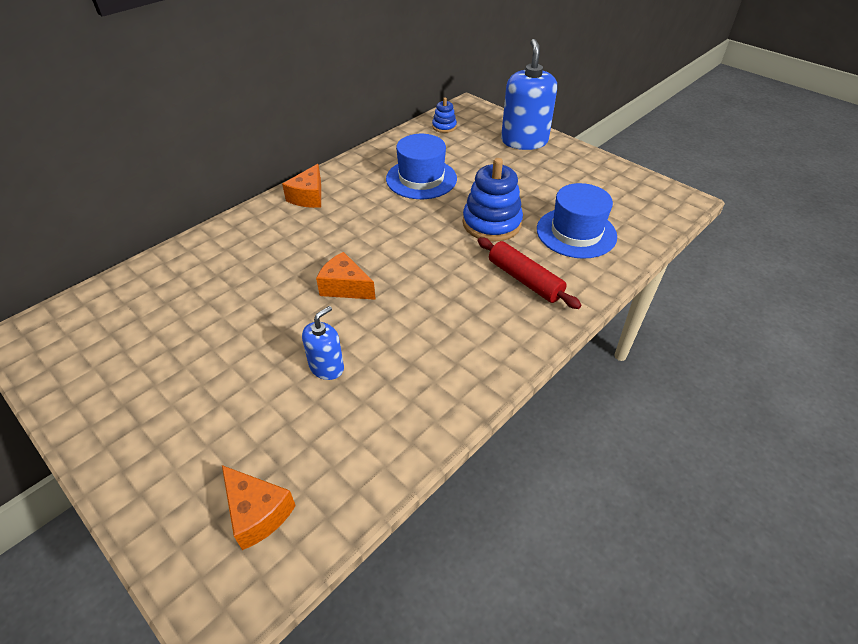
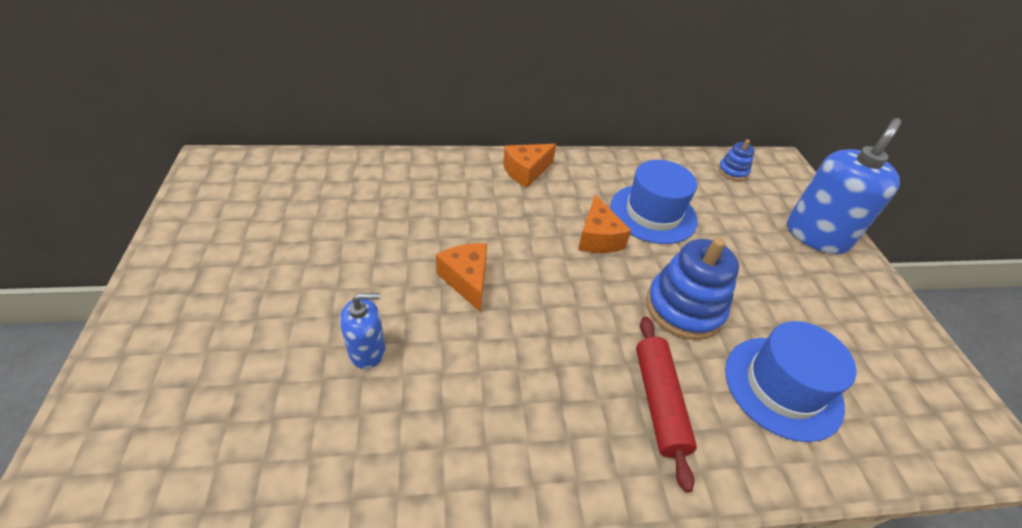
camera: 35 degrees right, 0 degrees up
orange cheese [222,465,296,550] -> orange cheese moved to [578,194,631,253]

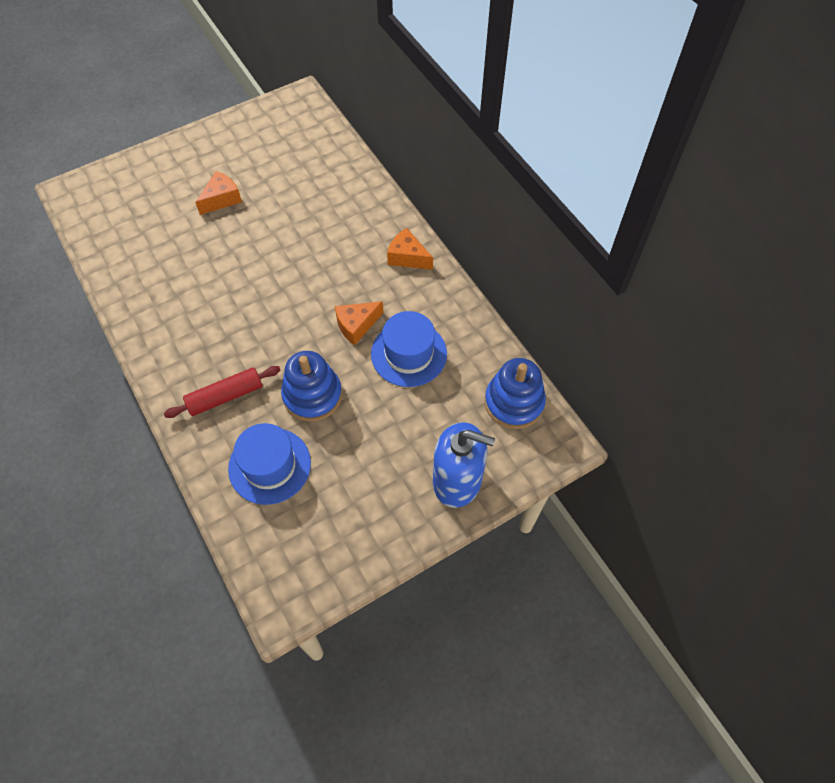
camera: 70 degrees right, 15 degrees up
blue soap dispenser [340,293,386,369] -> none
orange cheese [436,243,487,312] -> orange cheese moved to [195,171,242,215]
blue stacking toy [718,139,755,181] -> blue stacking toy [485,358,546,429], size x1.96

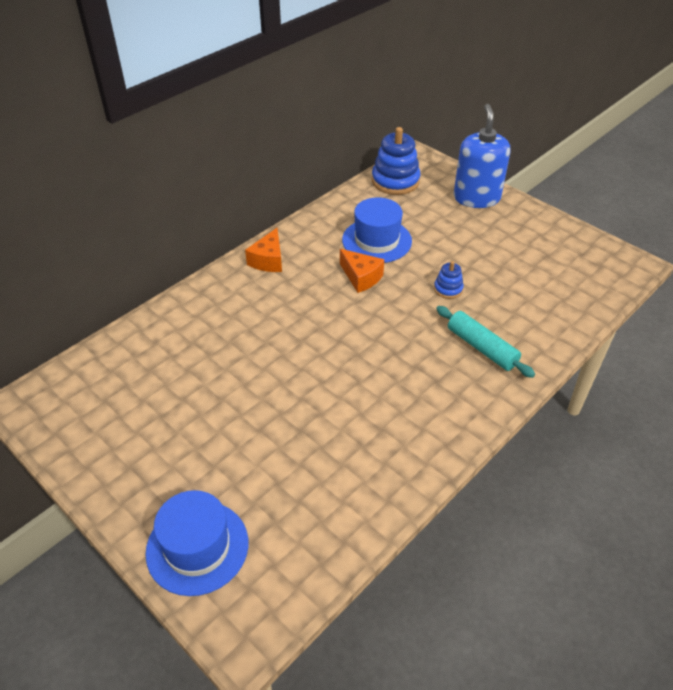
camera: 105 degrees left, 15 degrees down
red rolling pin [164,366,280,418] -> turquoise rolling pin [436,306,535,378]
orange cheese [195,171,242,215] -> none
blue hat [228,423,311,505] -> blue hat moved to [145,490,248,596]
blue stacking toy [281,351,342,422] -> blue stacking toy [434,261,464,299], size x0.51

